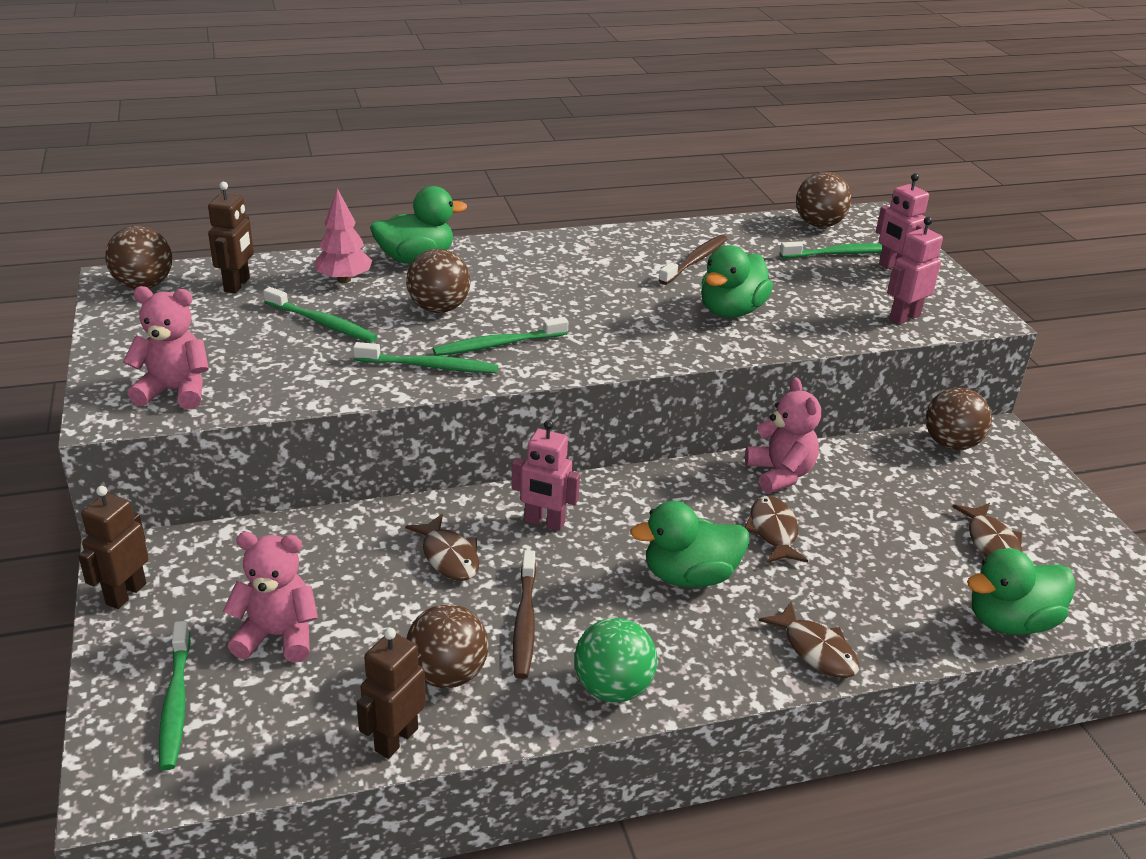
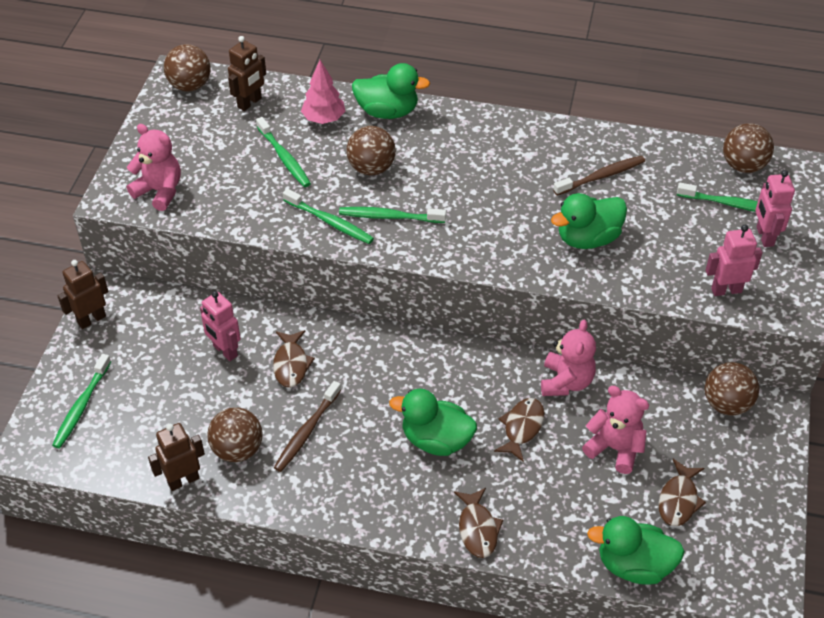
camera: 30 degrees right, 15 degrees up
pink teddy bear [223,532,318,663] -> pink teddy bear moved to [582,386,649,474]
pink robot [511,420,580,531] -> pink robot moved to [200,291,241,361]
green ball [574,618,657,702] -> none

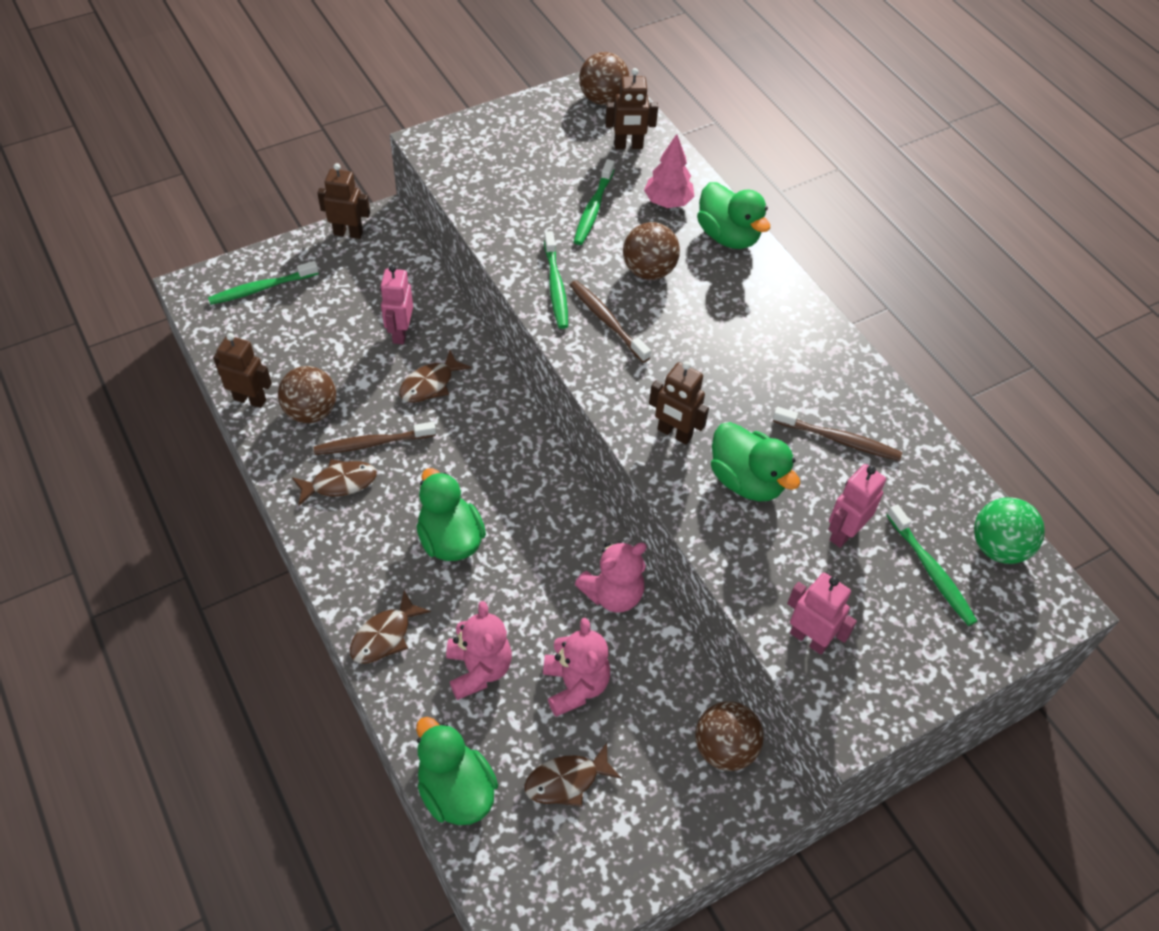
camera: 45 degrees right, 5 degrees up
pink teddy bear [127,124,181,211] -> pink teddy bear moved to [446,601,512,700]
green toothbrush [339,207,446,223] -> brown toothbrush [570,280,651,363]
brown fish [494,398,545,462] -> brown fish moved to [292,459,377,506]
green duck [551,193,627,249] -> green duck turned 150 degrees counterclockwise [711,422,800,501]
brown ball [723,123,774,173] -> green ball [974,497,1045,564]
pink robot [755,170,795,247] -> pink robot moved to [828,464,886,548]
none -> brown robot [649,361,709,445]

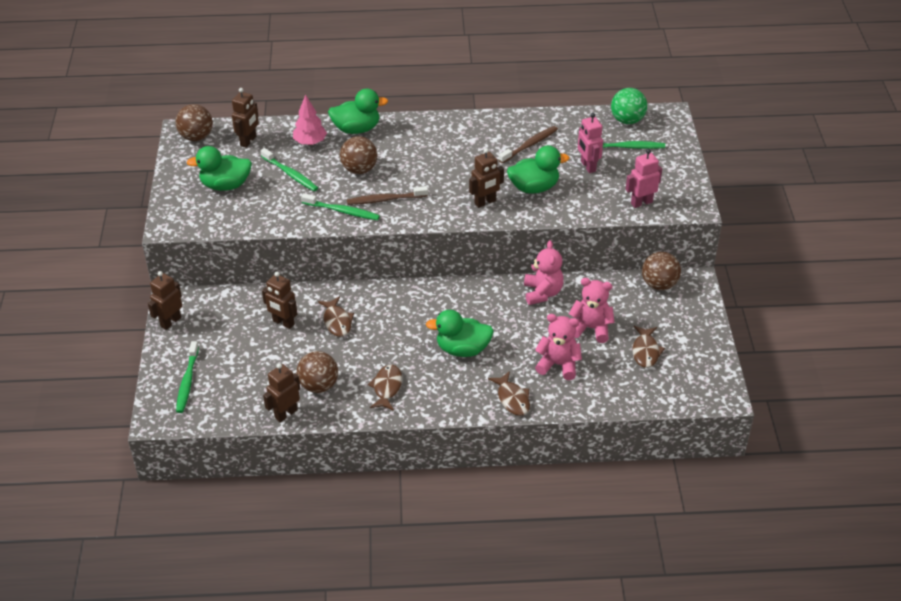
camera: 60 degrees left, 10 degrees down
brown toothbrush [313,422,436,455] -> none
pink robot [380,265,413,344] -> brown robot [262,272,297,329]
green duck [416,717,498,825] -> green duck moved to [186,146,252,191]

